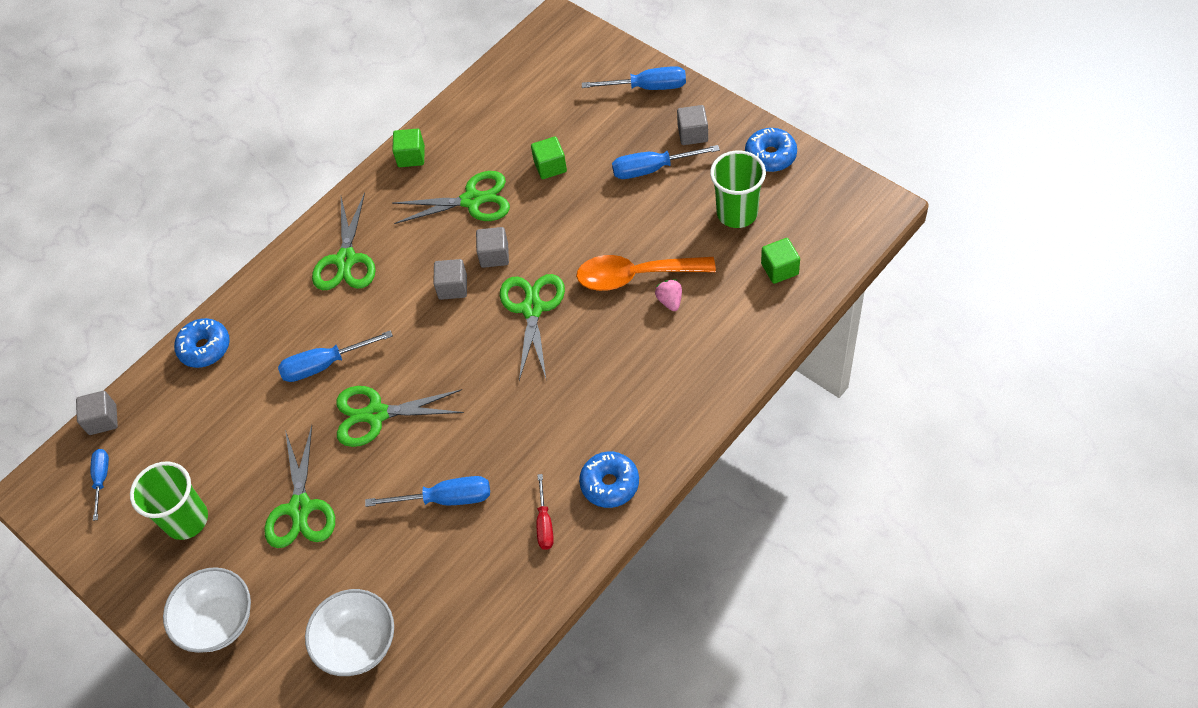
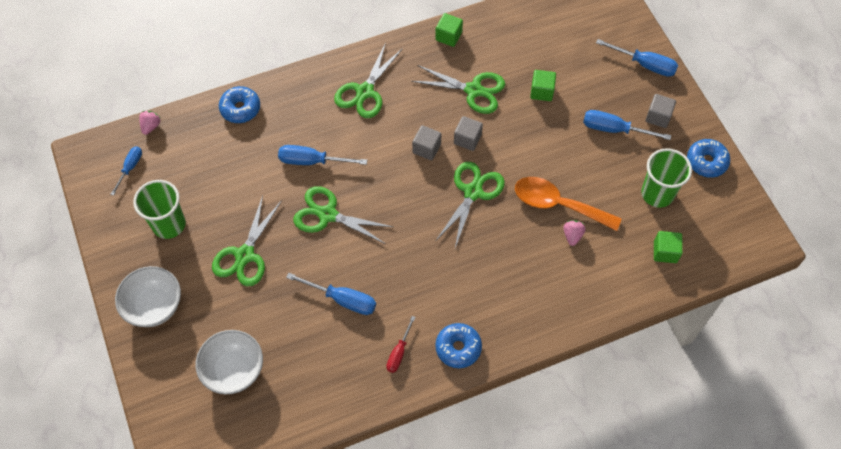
camera: 20 degrees right, 5 degrees up
grey cube [76,391,118,435] -> pink strawberry [139,111,161,135]

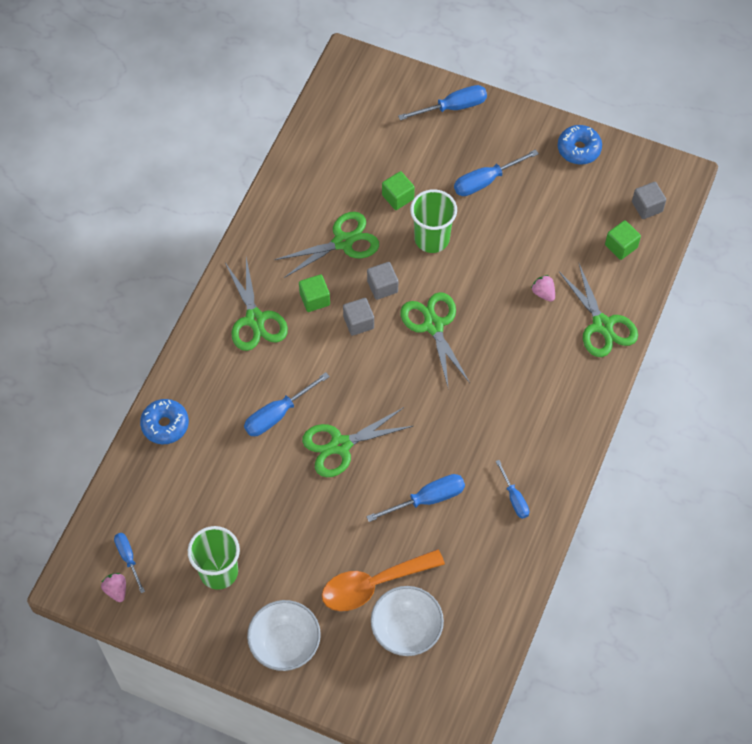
camera: 45 degrees left, 0 degrees up
pink strawberry [139,111,161,135] -> pink strawberry moved to [101,573,126,602]
green scissors [212,196,282,287] -> green scissors moved to [559,264,638,357]
red screwdriver [386,316,415,373] -> blue screwdriver [496,460,529,519]
green cube [435,13,463,47] -> green cube moved to [299,274,330,312]
blue donut [435,323,482,368] -> none
orange spoon [515,177,622,231] -> orange spoon moved to [322,549,445,611]
green cup [641,148,692,208] -> green cup moved to [410,189,457,253]
grey cube [646,94,676,128] -> grey cube moved to [632,182,666,219]

